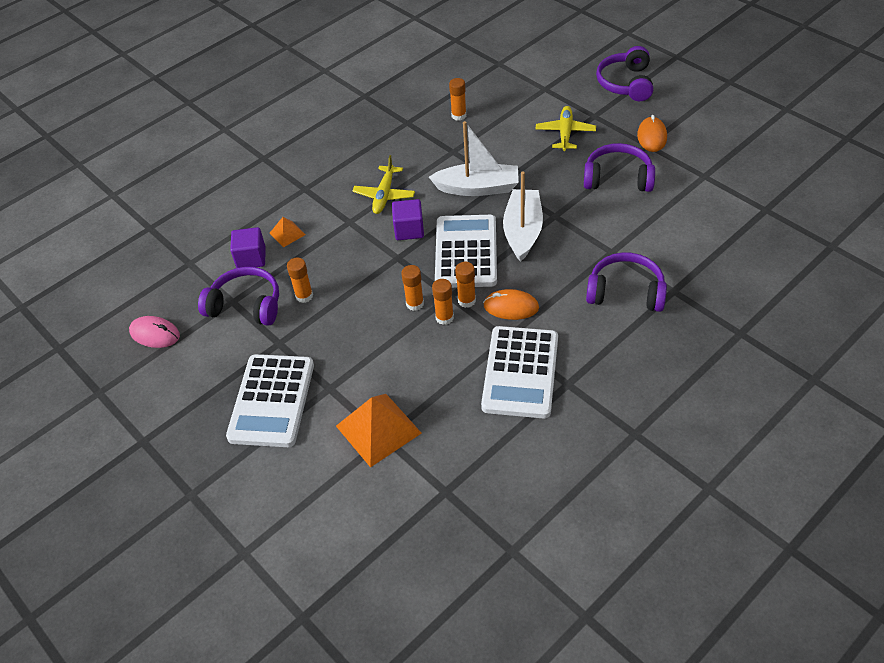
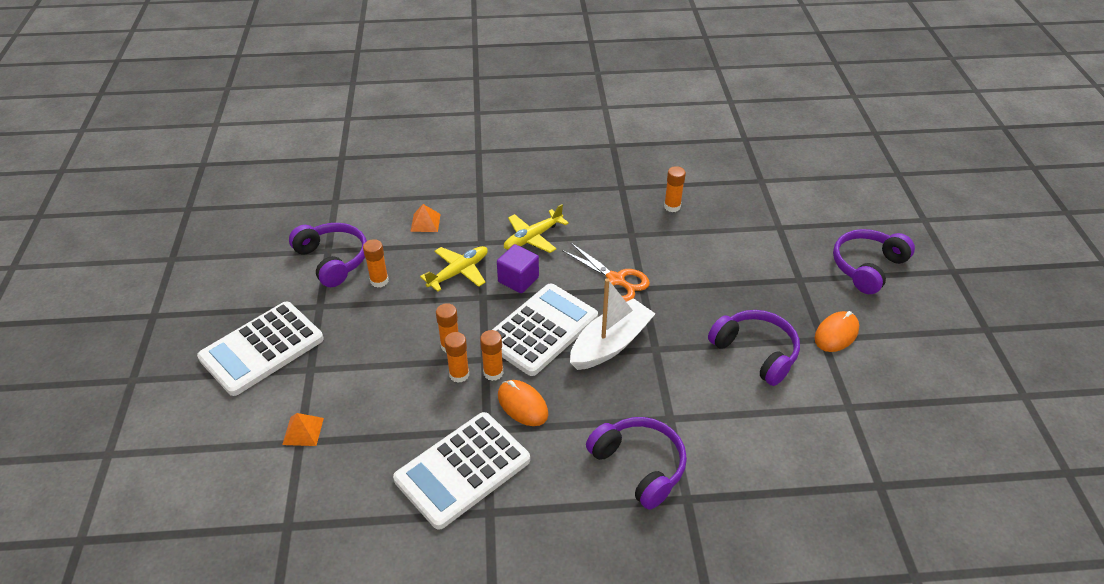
camera: 35 degrees right, 5 degrees down
pink mouse [129,316,180,348] -> none
purple cube [230,227,266,268] -> none
orange pyramid [336,394,421,468] -> orange pyramid [282,413,324,446], size x0.51
white boat [429,121,519,196] -> orange scissors [562,243,650,302]
yellow plane [536,106,596,151] -> yellow plane moved to [420,246,488,292]

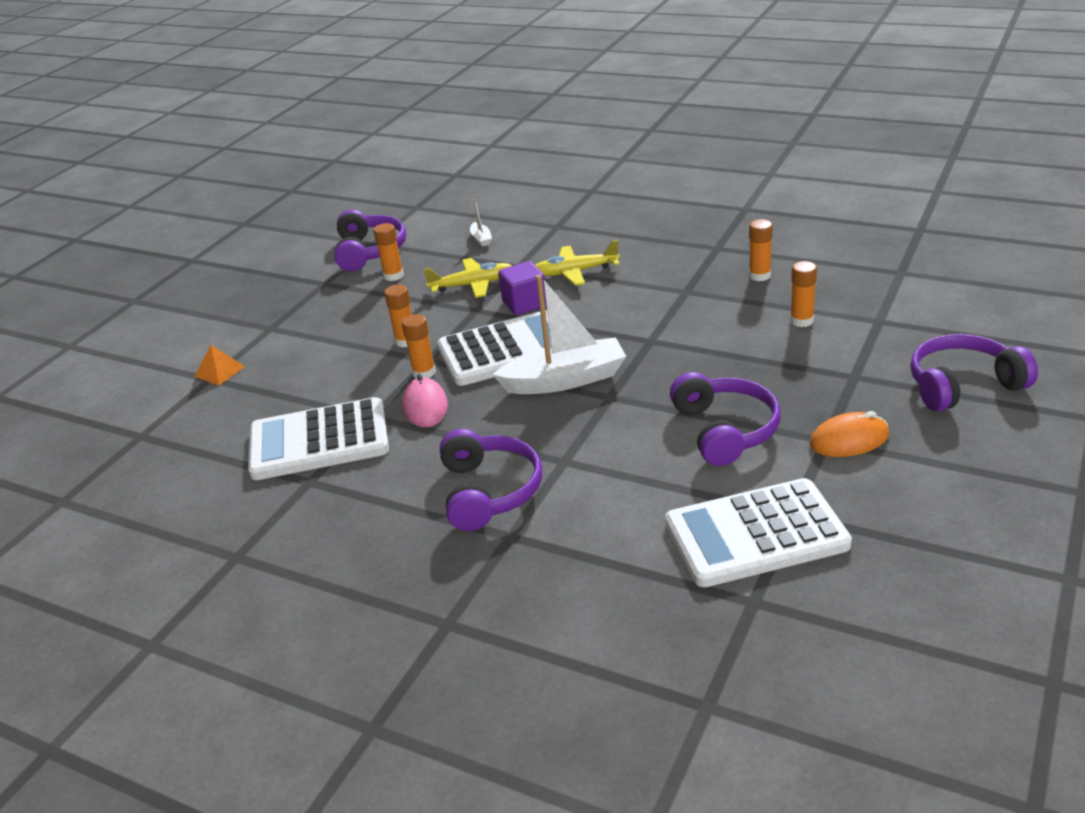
camera: 35 degrees right, 10 degrees down
white calculator [197,301,324,396] -> white calculator moved to [665,478,852,587]
orange pyramid [410,204,441,232] -> white boat [470,199,492,247]
orange glue stick [444,332,469,383] -> orange glue stick moved to [790,261,817,327]
orange mouse [498,380,548,426] -> pink mouse [402,374,448,427]
orange scissors [562,243,650,302] -> none

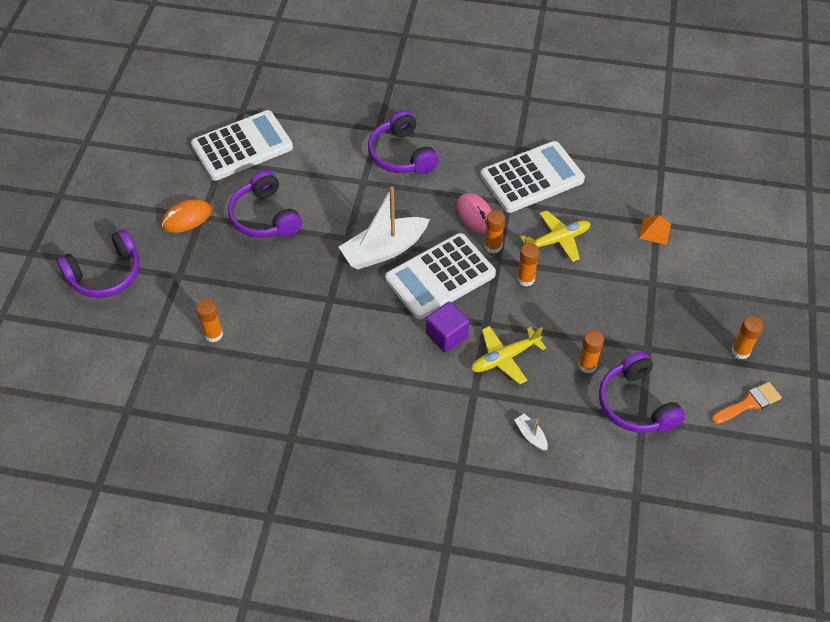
camera: 160 degrees right, 20 degrees up
yellow plane [535,240,620,286] -> yellow plane moved to [520,211,591,262]
orange glue stick [749,219,773,281] -> orange glue stick moved to [732,316,764,359]
none -> orange brush [711,382,782,424]

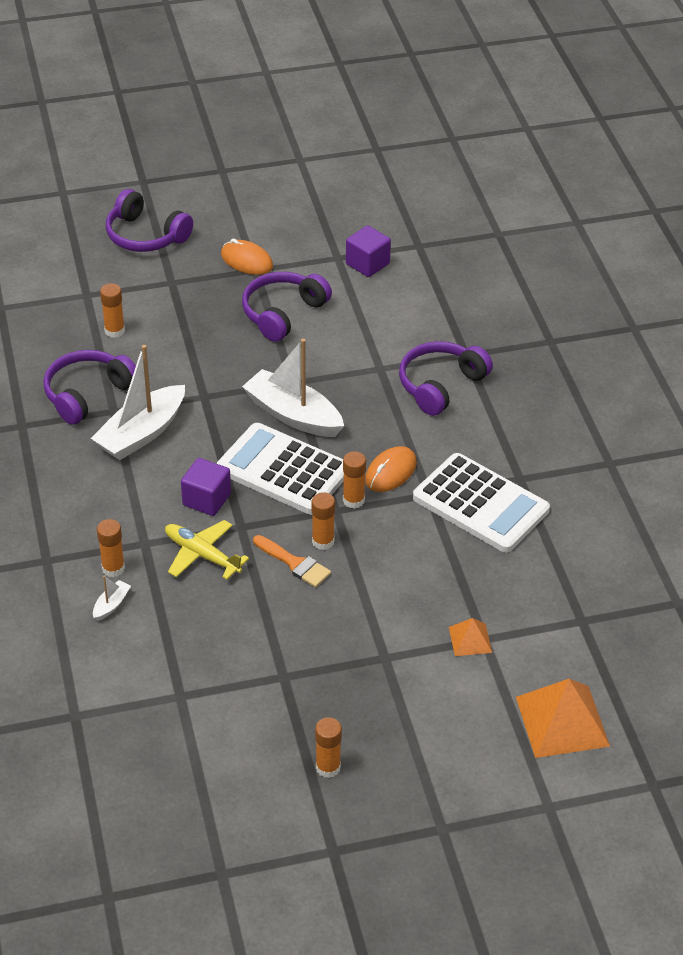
camera: 65 degrees right, 10 degrees down
white calculator [191,110,293,181] -> purple cube [346,225,391,277]
pink mouse [457,193,492,233] -> orange mouse [365,446,417,492]
yellow plane [520,211,591,262] -> none
orange glue stick [578,330,604,374] -> orange glue stick moved to [97,519,125,577]
purple headphones [599,351,686,433] -> purple headphones moved to [44,350,136,425]
orange brush [711,382,782,424] -> orange brush moved to [253,535,331,587]
none -> white boat [91,345,185,460]
none -> orange pyramid [516,679,610,758]

